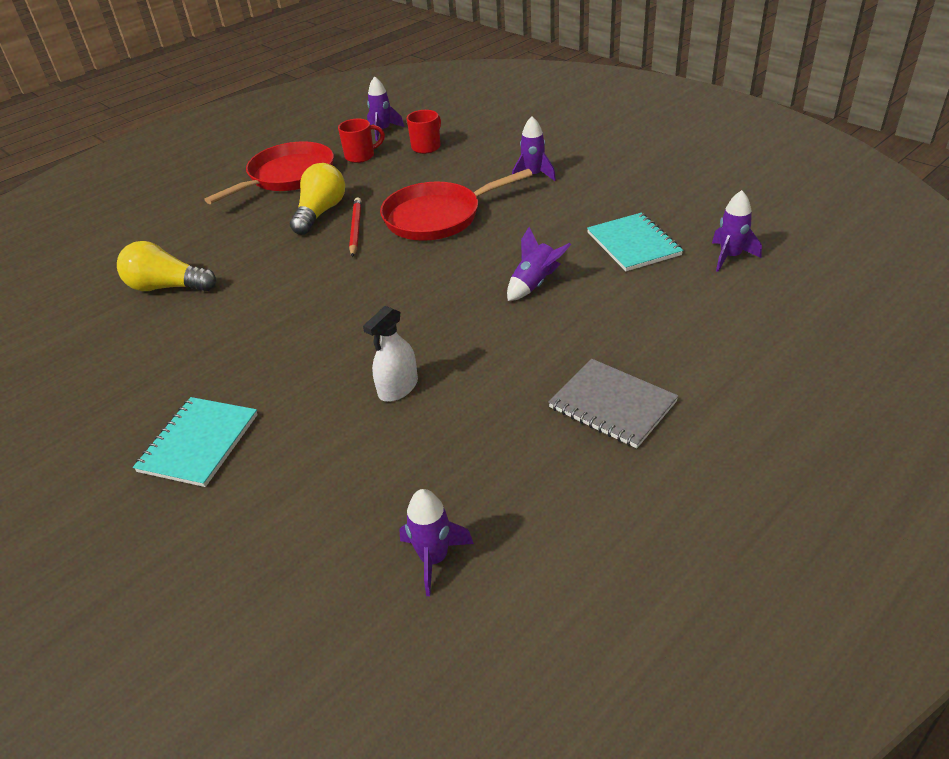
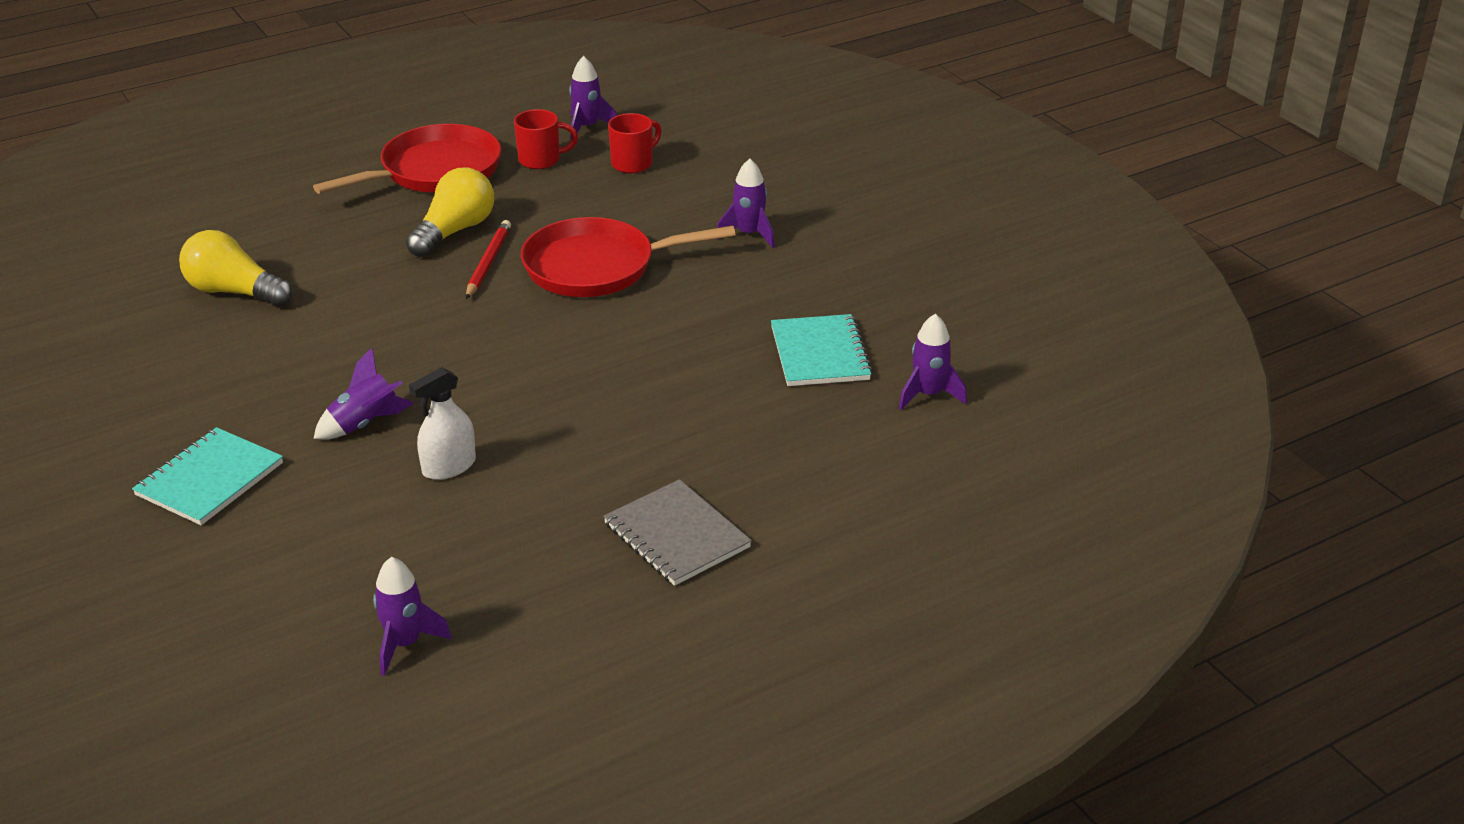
camera: 10 degrees right, 5 degrees down
purple rocket [507,227,571,301] -> purple rocket moved to [313,348,414,440]

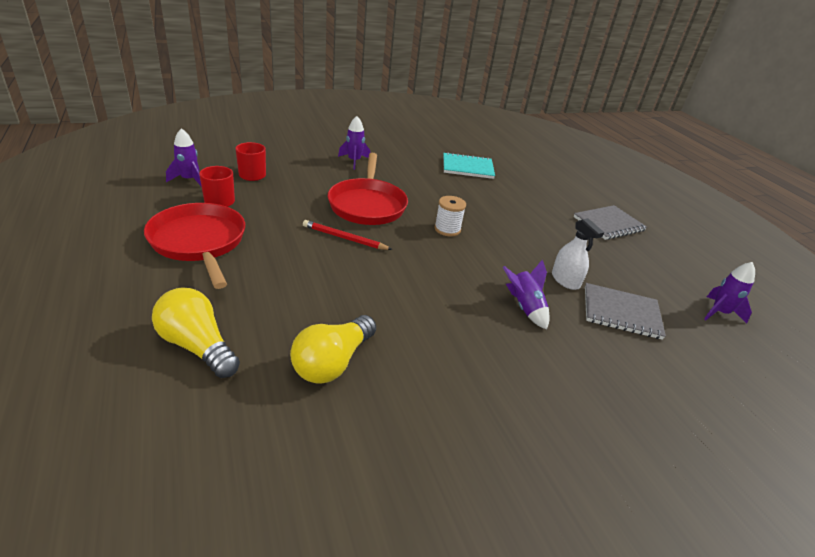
camera: 85 degrees left, 0 degrees up
turquoise notebook [132,427,283,525] -> none
yellow light bulb [406,167,494,257] -> yellow light bulb moved to [152,288,240,378]
purple rocket [899,313,967,410] -> none
none -> white spool [434,196,466,237]
none -> grey notebook [585,283,666,340]

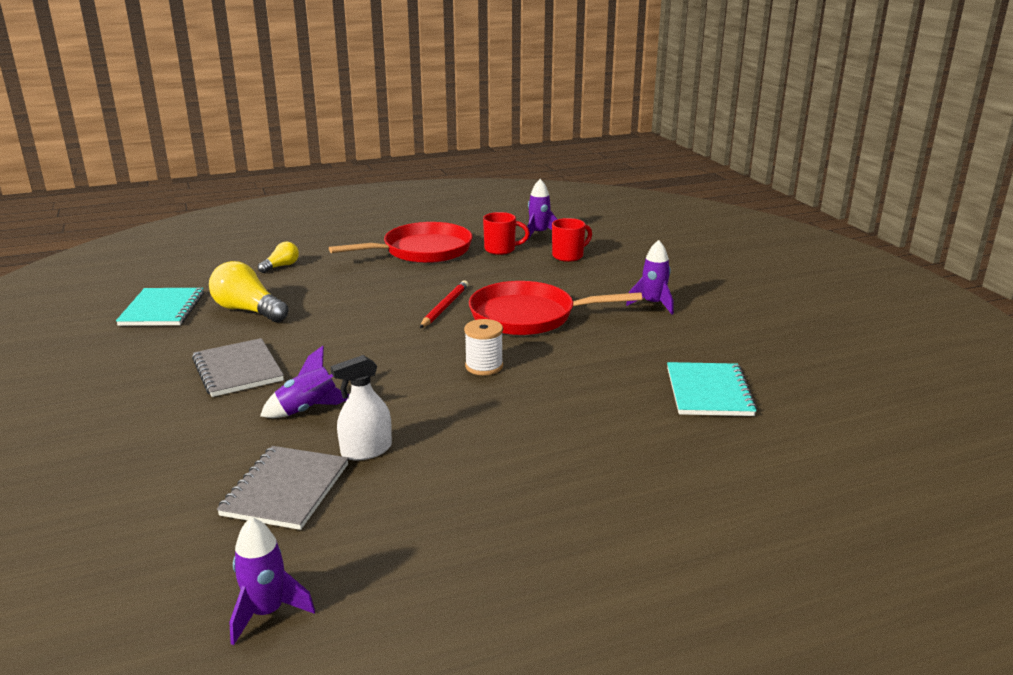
camera: 95 degrees right, 10 degrees down
yellow light bulb [152,288,240,378] -> yellow light bulb [258,241,299,273], size x0.55
grey notebook [574,205,647,240] -> grey notebook moved to [192,338,284,397]
none -> turquoise notebook [116,288,204,326]

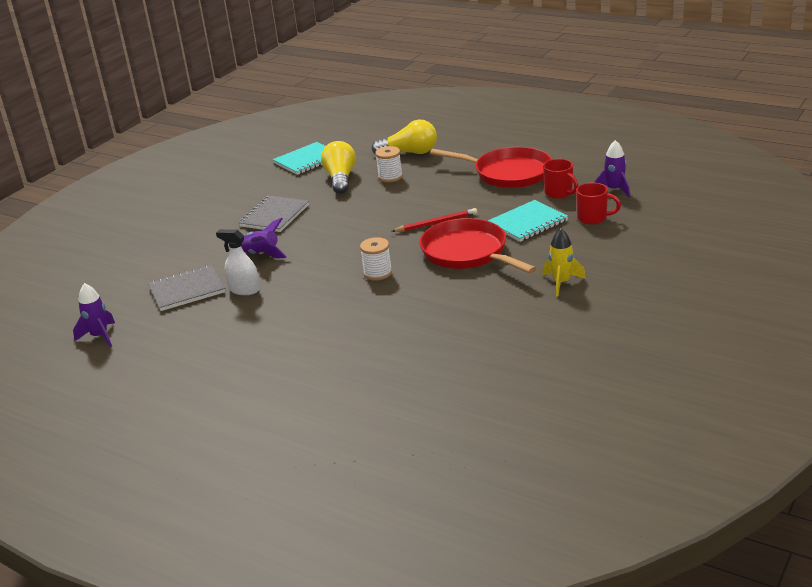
camera: 55 degrees right, 5 degrees up
yellow light bulb [258,241,299,273] -> yellow light bulb [372,120,437,154], size x1.82
purple rocket [626,240,673,314] -> yellow rocket [542,228,586,296]
turquoise notebook [667,362,757,416] -> turquoise notebook moved to [488,200,568,242]
none -> white spool [375,146,403,183]

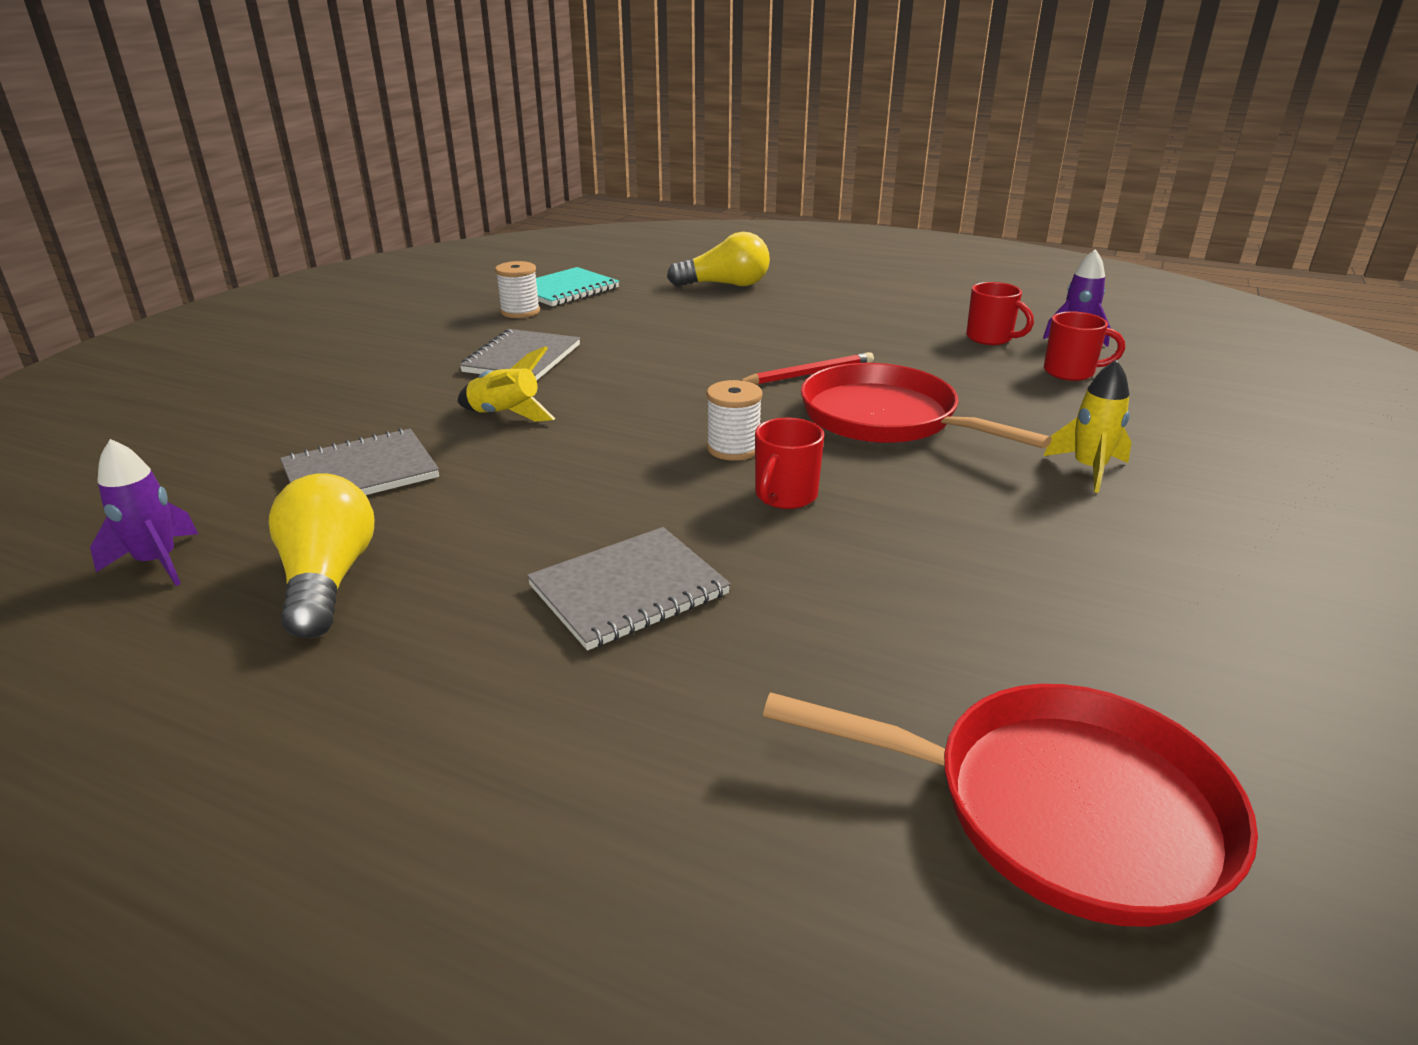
camera: 10 degrees left, 0 degrees up
white spray bottle [216,229,260,295] -> none
purple rocket [241,218,287,259] -> yellow rocket [457,346,555,422]
yellow light bulb [321,141,356,194] -> yellow light bulb moved to [268,473,374,638]
white spool [375,146,403,183] -> white spool moved to [495,261,540,318]
red pan [430,147,552,188] -> red pan moved to [763,684,1258,927]
turquoise notebook [488,200,568,242] -> none
none -> grey notebook [527,527,731,650]
none -> red mug [755,418,824,509]

